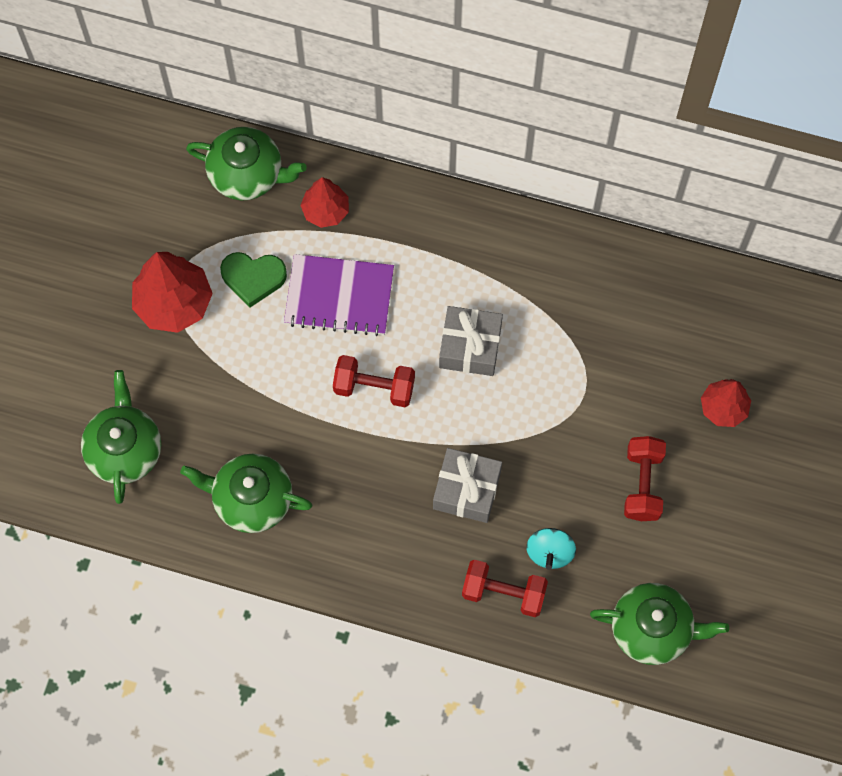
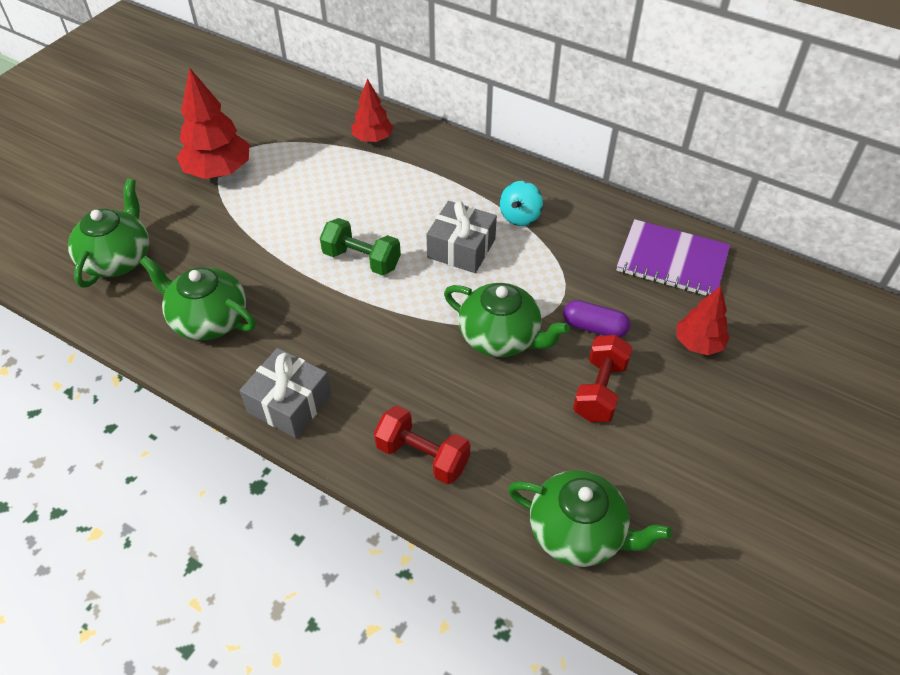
camera: 15 degrees right, 20 degrees down
green teapot [186,127,307,201] -> green teapot moved to [444,283,570,357]
green heart [220,252,287,307] -> none
purple notebook [284,254,394,336] -> purple notebook moved to [616,219,730,297]
red dumbbell [333,355,415,407] -> green dumbbell [320,218,401,276]
grey gift [433,448,502,523] -> grey gift moved to [240,348,331,438]
turquoise spinning top [526,528,576,570] -> turquoise spinning top moved to [500,181,543,226]
none -> purple capsule [563,300,630,338]

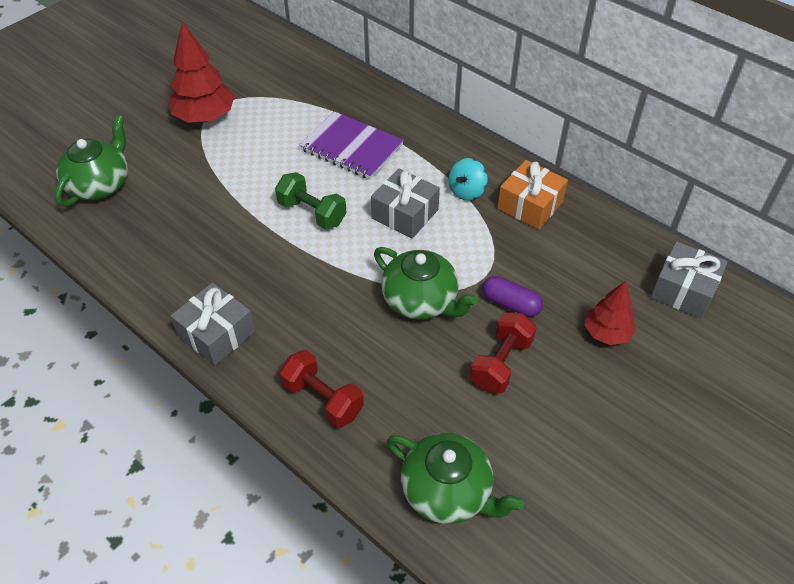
camera: 10 degrees right, 0 degrees up
green teapot [140,256,256,341] -> none
red tree [351,78,394,142] -> none
purple notebook [616,219,730,297] -> purple notebook moved to [299,111,404,180]
none -> orange gift [497,160,568,229]
none -> grey gift [650,241,728,319]

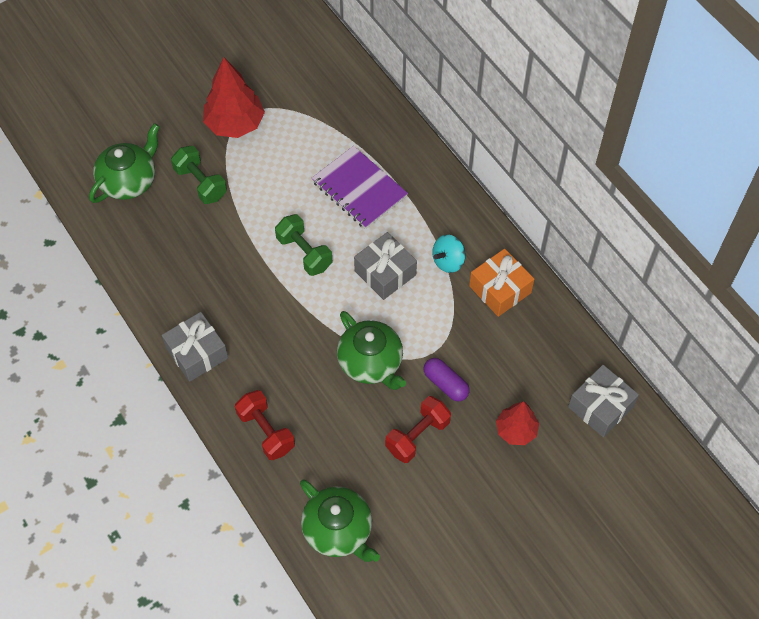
camera: 15 degrees right, 10 degrees up
none -> green dumbbell [171,146,227,204]

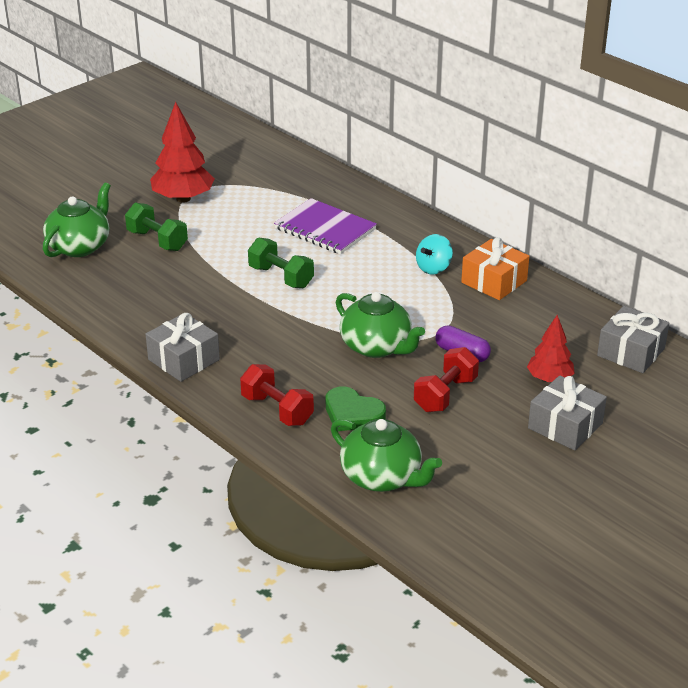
camera: 10 degrees left, 25 degrees down
grey gift [354,232,417,300] -> grey gift moved to [528,375,607,451]
none -> green heart [326,386,386,431]

